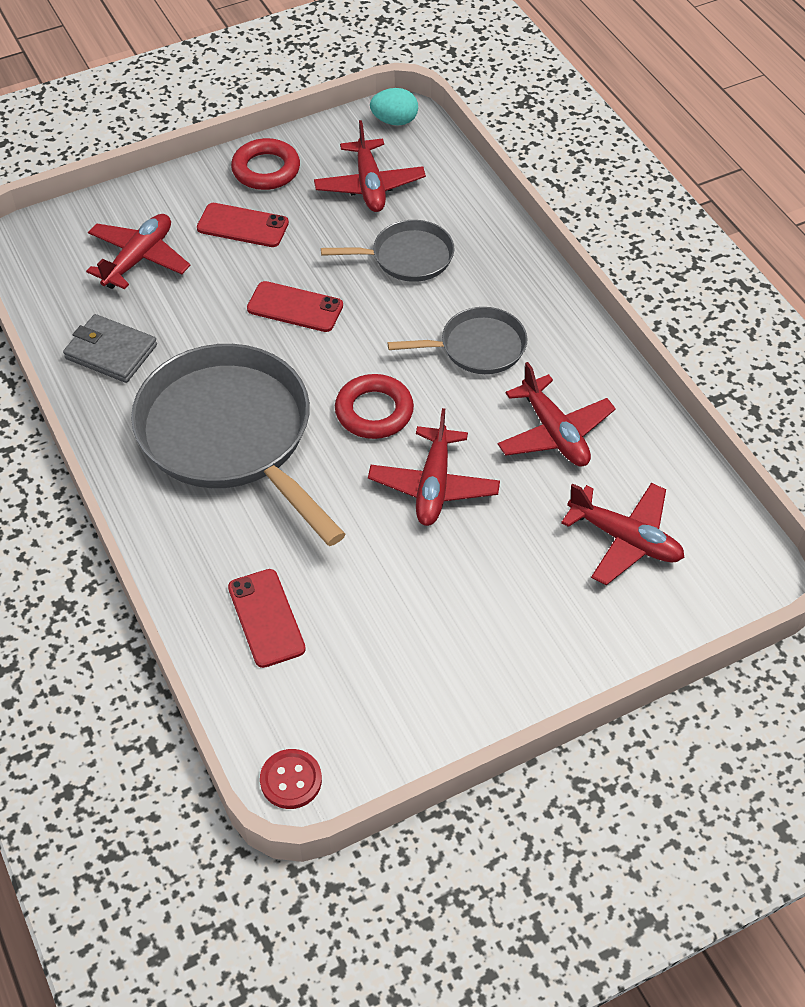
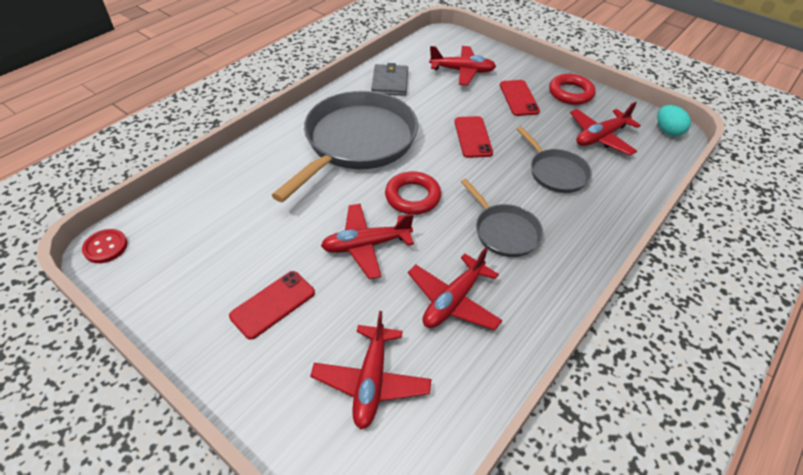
camera: 65 degrees right, 5 degrees down
red phone [228,569,306,668] -> red phone moved to [229,271,315,340]

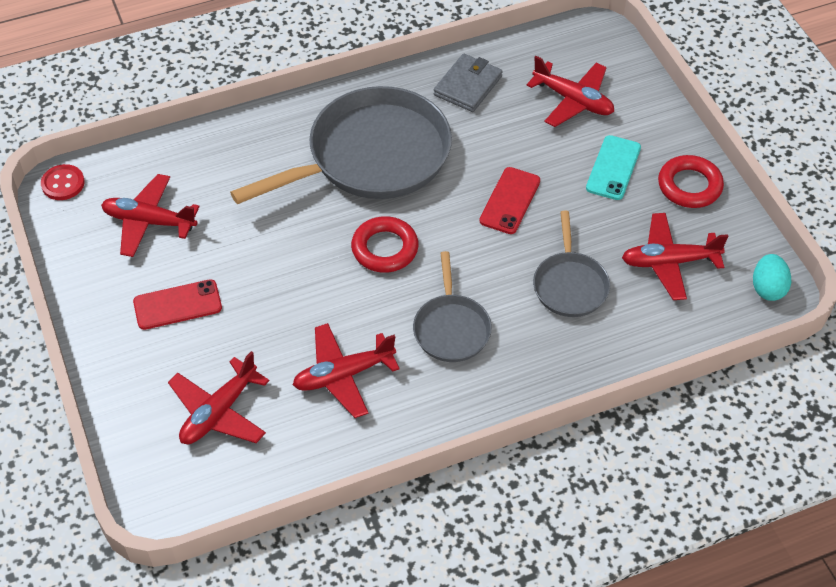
camera: 30 degrees right, 5 degrees up
red plane [321,204,414,279] -> red plane moved to [101,174,199,257]
red phone [500,80,540,116] -> turquoise phone [586,135,641,200]

